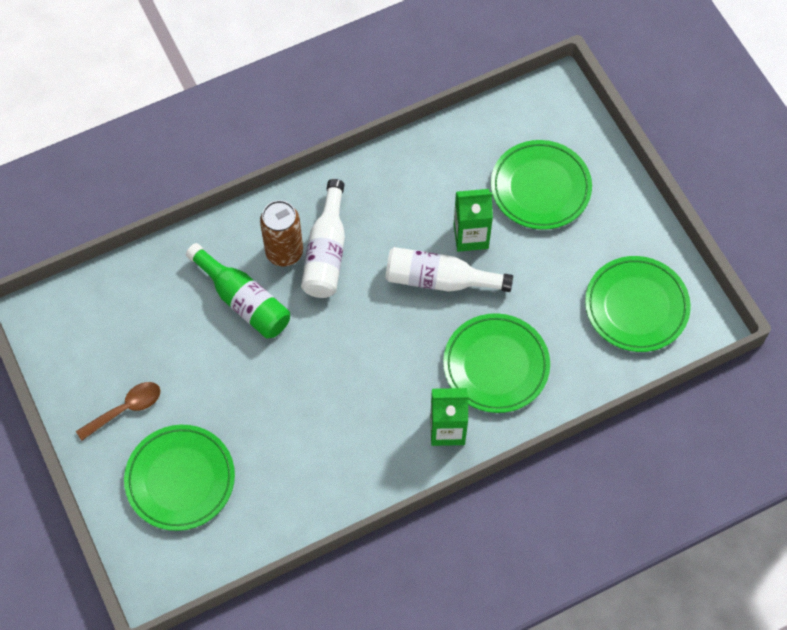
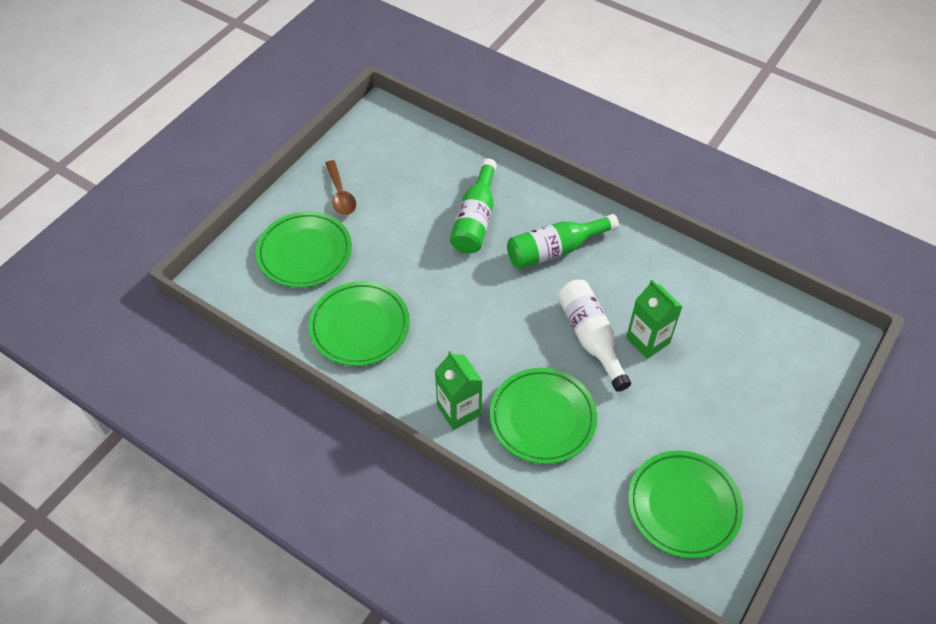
camera: 60 degrees right, 10 degrees down
brown spoon [76,382,161,441] -> brown spoon turned 45 degrees clockwise [325,160,356,215]
brown can [260,200,303,266] -> none
white bottle [301,179,345,298] -> green bottle [507,214,619,269]
green plate [491,140,592,230] -> green plate moved to [309,281,410,366]

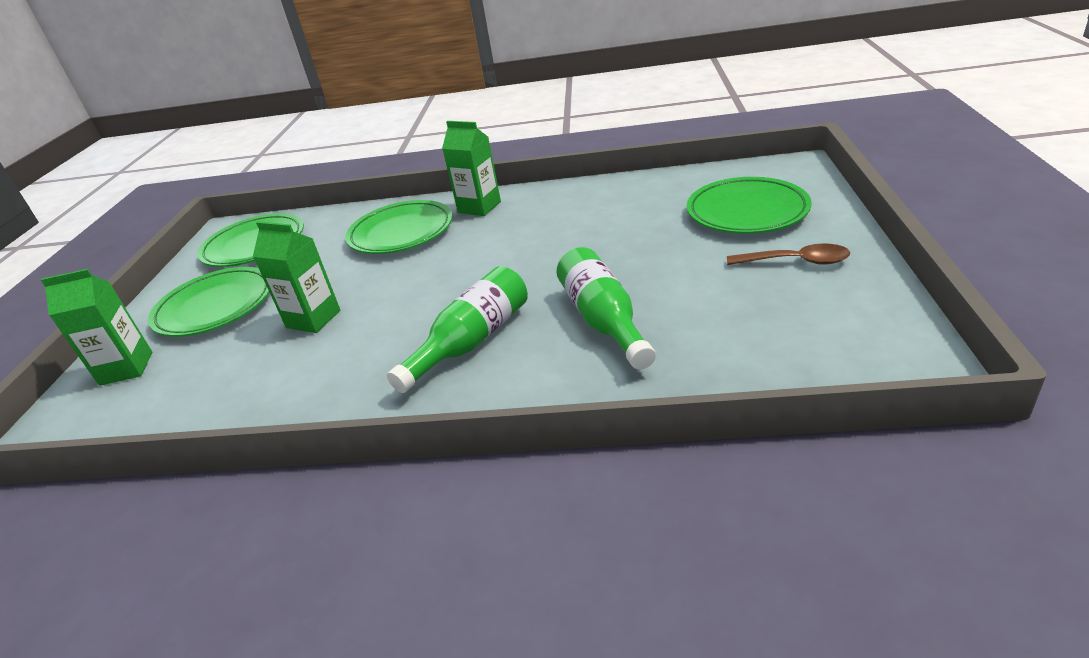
camera: 155 degrees right, 20 degrees down
green plate [309,281,410,366] -> green plate moved to [148,267,269,337]
brown spoon [325,160,356,215] -> brown spoon turned 150 degrees clockwise [727,244,850,265]
white bottle [557,279,631,392] -> none
none -> green carton [41,269,152,386]

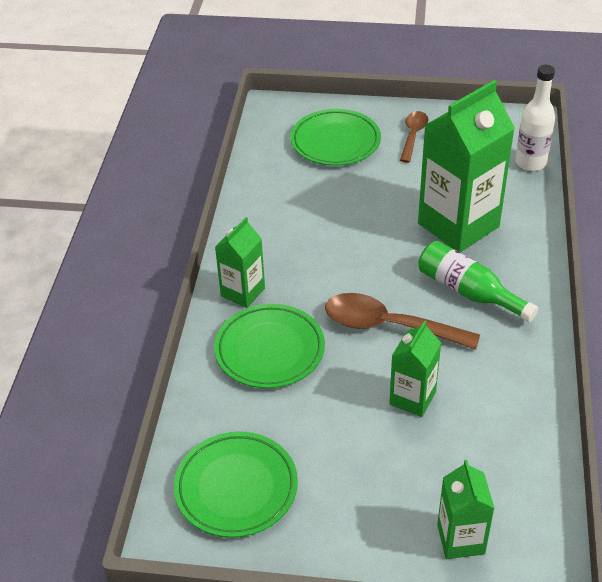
camera: 90 degrees left, 10 degrees up
green plate [148,267,269,337] -> none
green bottle [556,247,656,370] -> green carton [418,80,515,252]
none -> brown spoon [325,293,480,350]
none -> white bottle [515,65,555,171]

